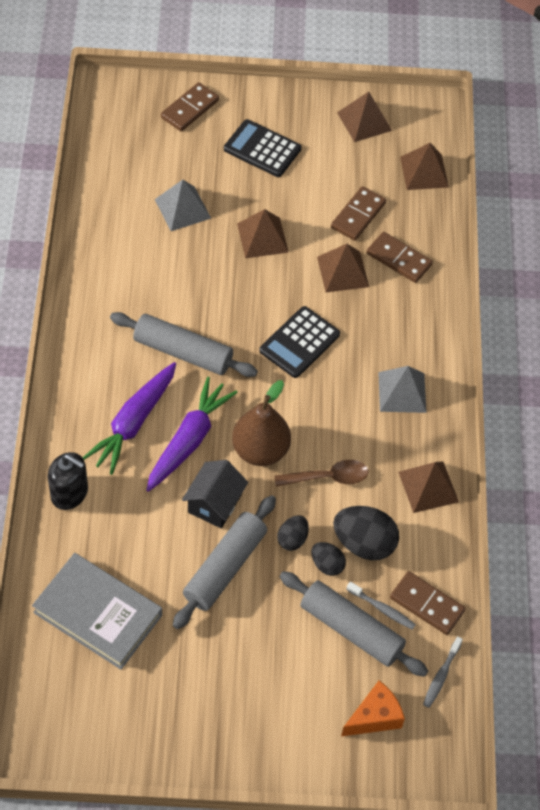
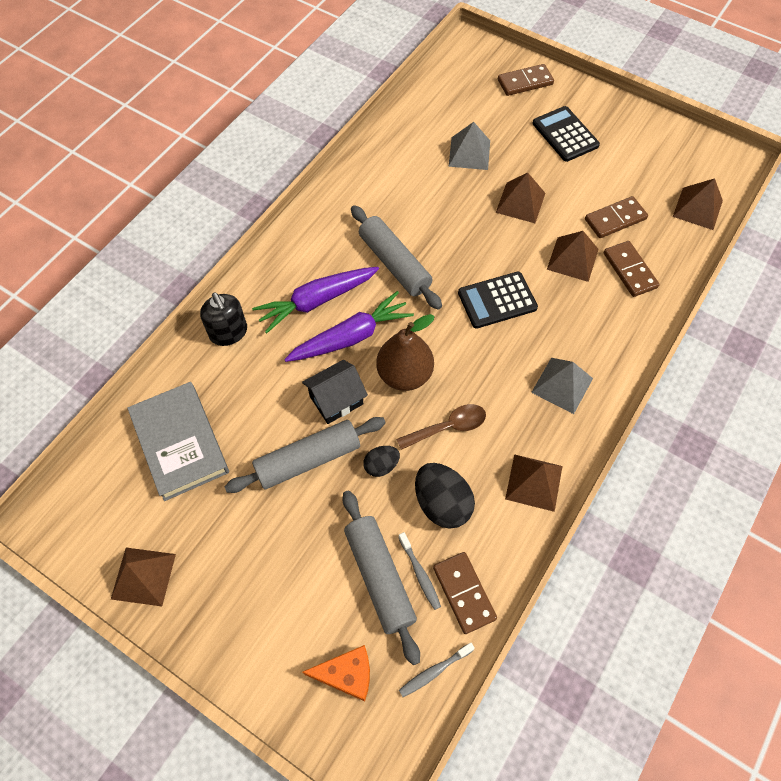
camera: 35 degrees right, 5 degrees up
brown spoon [274,460,369,487] -> brown spoon turned 45 degrees counterclockwise [397,404,486,450]
black egg [311,542,346,576] -> none
brown pyramid [337,91,392,142] -> brown pyramid moved to [111,548,176,606]

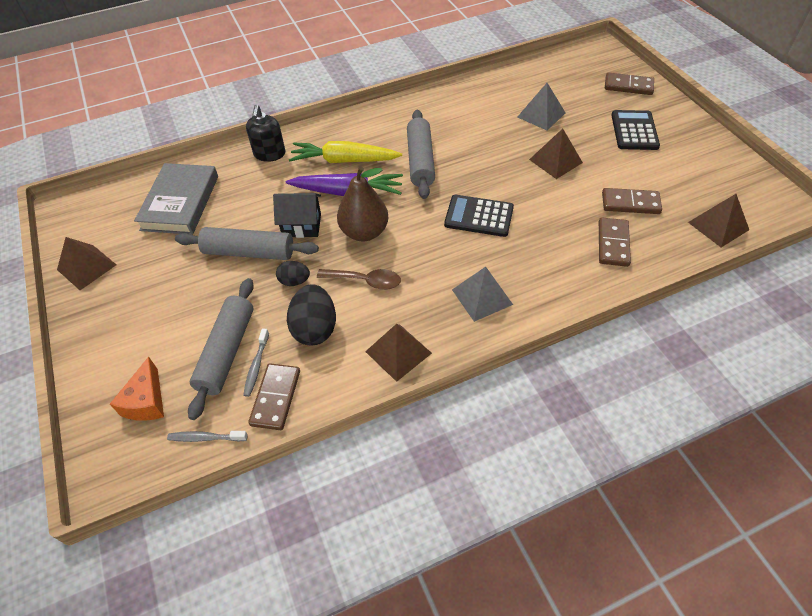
camera: 35 degrees right, 10 degrees down
purple carrot [252,267,379,333] -> yellow carrot [289,141,402,163]
orange cheese [302,645,370,701] -> orange cheese turned 60 degrees clockwise [110,357,164,421]
brown pyramid [547,231,599,282] -> none

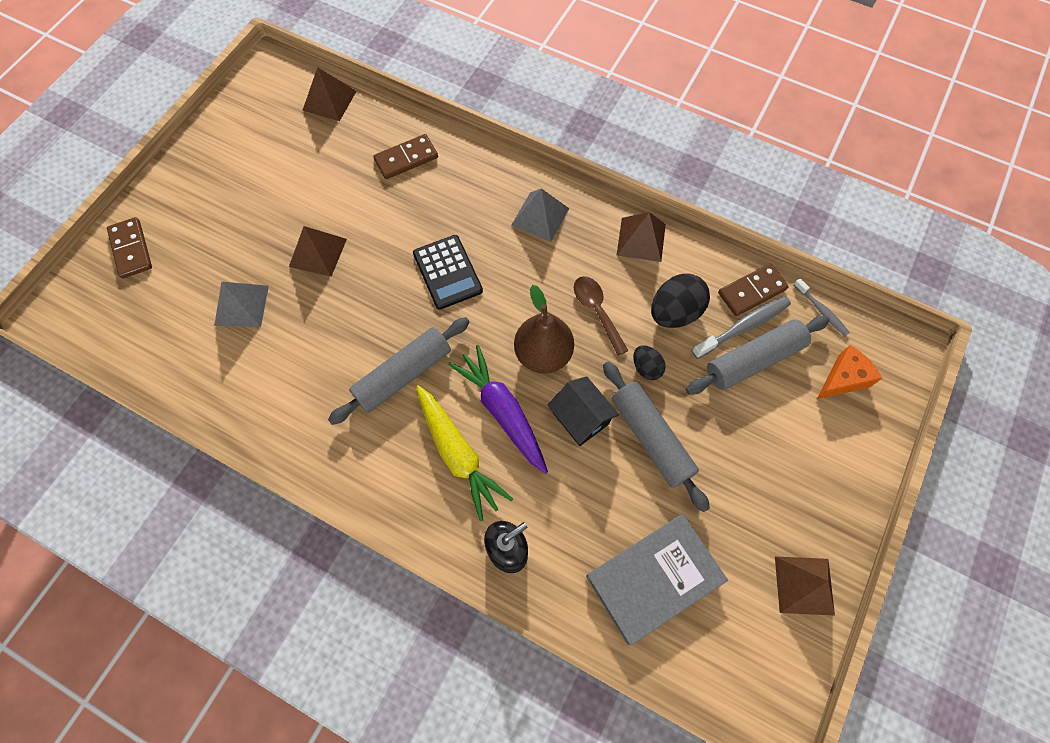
camera: 130 degrees left, 15 degrees up
grey toothbrush [243,328,269,397] -> grey toothbrush [692,296,791,359], size x1.60
brown domino [602,188,662,214] -> none
black calculator [611,110,660,150] -> none

